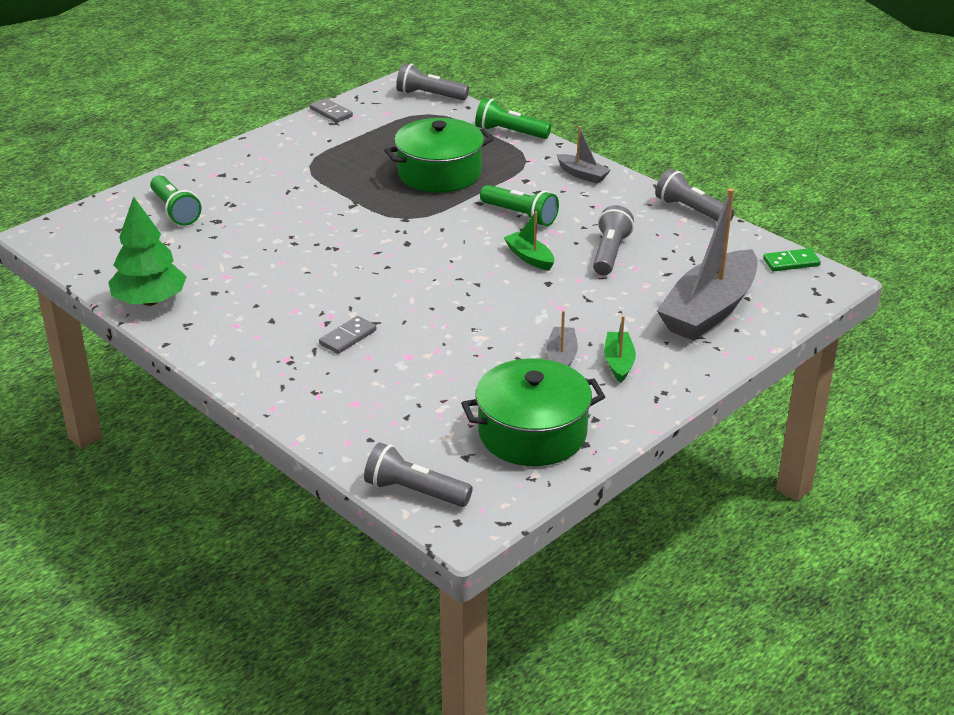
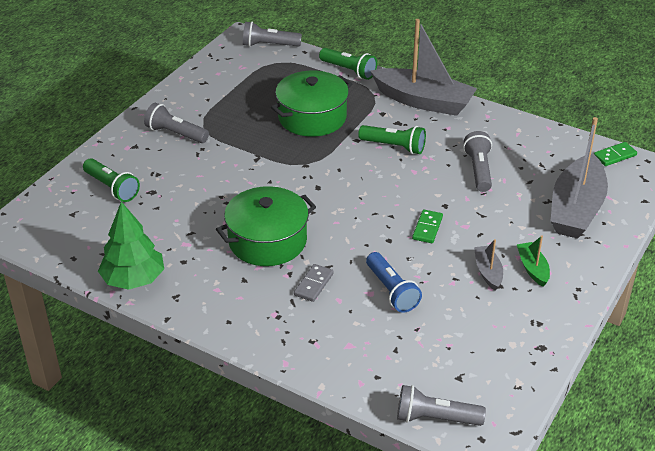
camera: 15 degrees left, 5 degrees up
grey domino [310,98,353,123] -> none
green pot [461,359,605,466] -> green pot moved to [216,186,316,266]
green flashlight [475,98,551,139] -> green flashlight turned 150 degrees counterclockwise [319,48,377,80]
green boat [504,211,554,271] -> none
grey boat [556,126,611,184] -> grey boat [370,19,477,116], size x2.20
grey flashlight [655,169,735,222] -> grey flashlight moved to [144,103,209,143]
none -> blue flashlight [366,252,422,313]
none -> green domino [412,210,443,243]

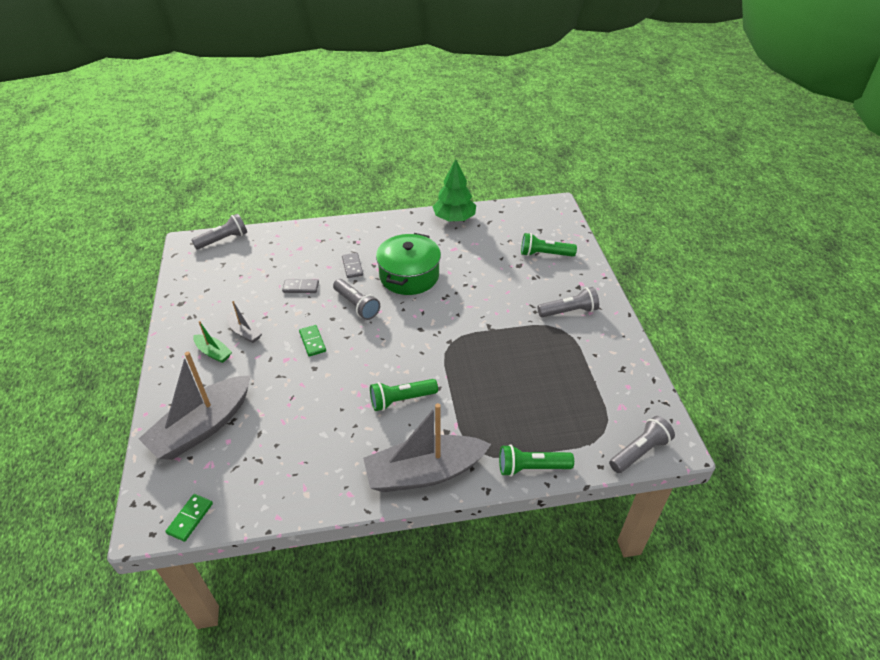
camera: 140 degrees right, 5 degrees up
green pot [271,71,352,137] -> none
blue flashlight [366,252,422,313] -> grey domino [282,279,319,293]
grey flashlight [463,131,492,192] -> grey flashlight moved to [333,279,380,320]
grey boat [550,117,608,239] -> grey boat turned 120 degrees counterclockwise [139,352,251,460]

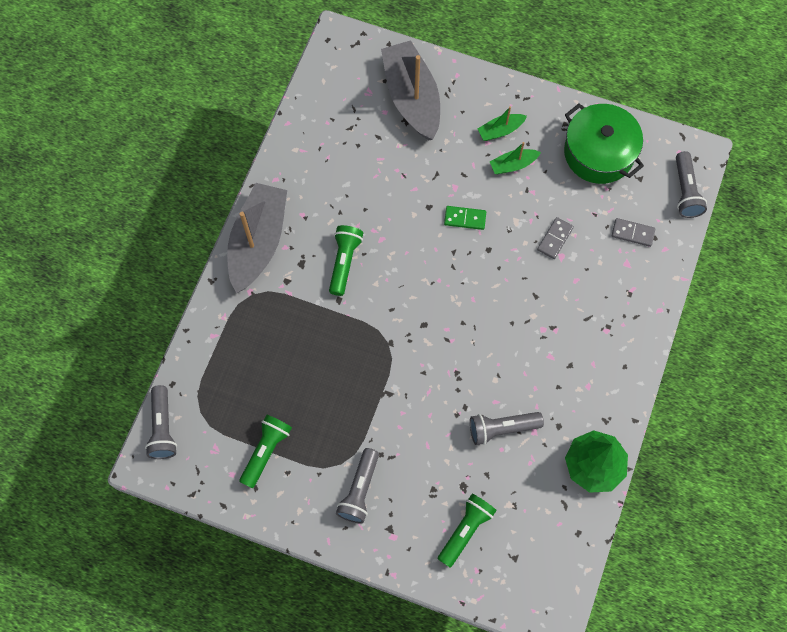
camera: 120 degrees right, 25 degrees up
green domino [165,494,213,542] -> none
grey boat [227,301,263,343] -> green boat [489,142,541,174]
grey flashlight [333,279,380,320] -> grey flashlight moved to [470,412,544,445]
grey domino [342,253,363,278] -> grey domino moved to [612,218,655,247]
green pot [376,233,441,295] -> green pot moved to [564,103,644,184]
green flashlight [499,444,574,477] -> green flashlight moved to [239,414,292,488]

